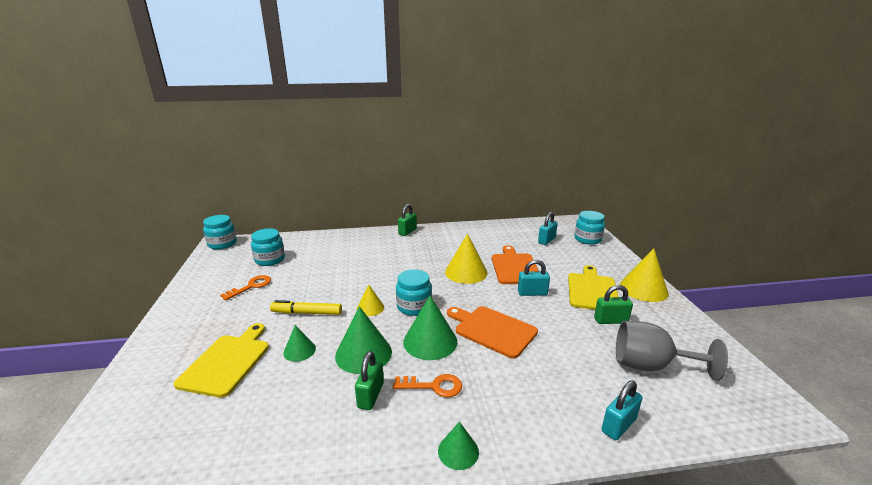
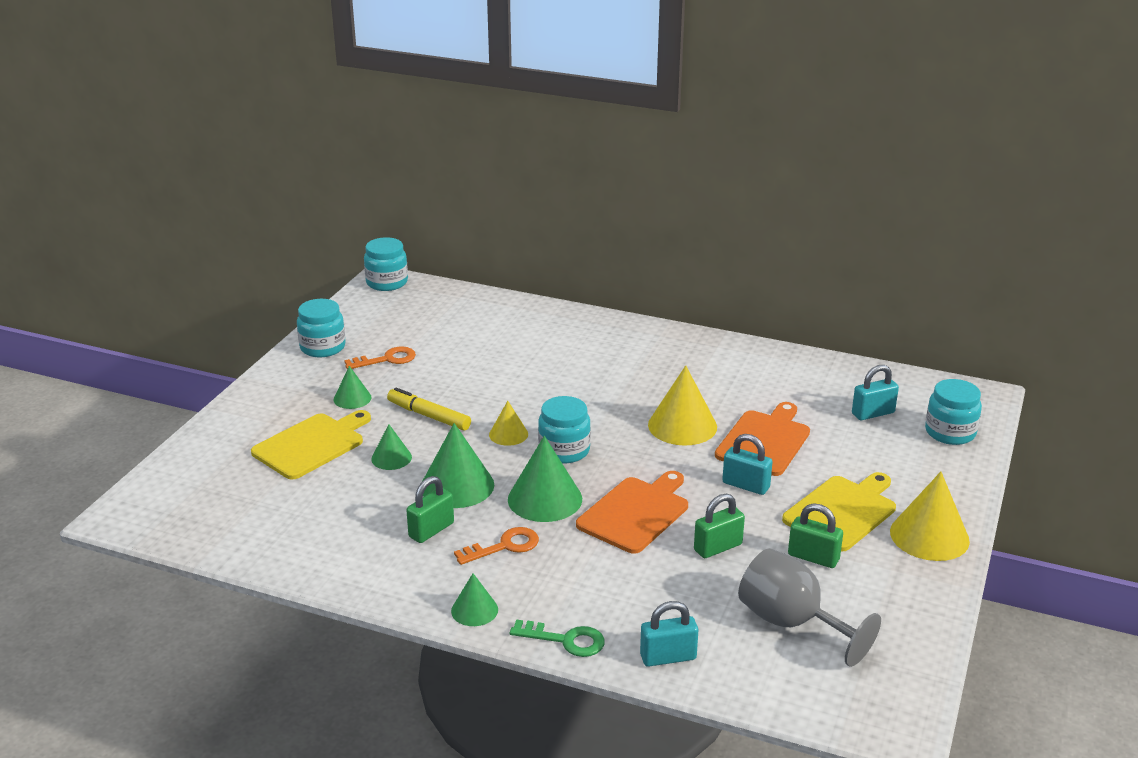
camera: 30 degrees right, 5 degrees up
turquoise jar [251,228,285,266] -> turquoise jar moved to [297,299,346,357]
orange key [393,374,462,397] -> orange key turned 60 degrees counterclockwise [454,527,539,565]
green padlock [398,204,417,236] -> green padlock moved to [694,494,745,558]
orange cutting board [447,306,538,359] -> orange cutting board turned 60 degrees clockwise [576,471,688,554]
none -> green cone [334,366,372,409]
none -> green key [510,619,605,657]

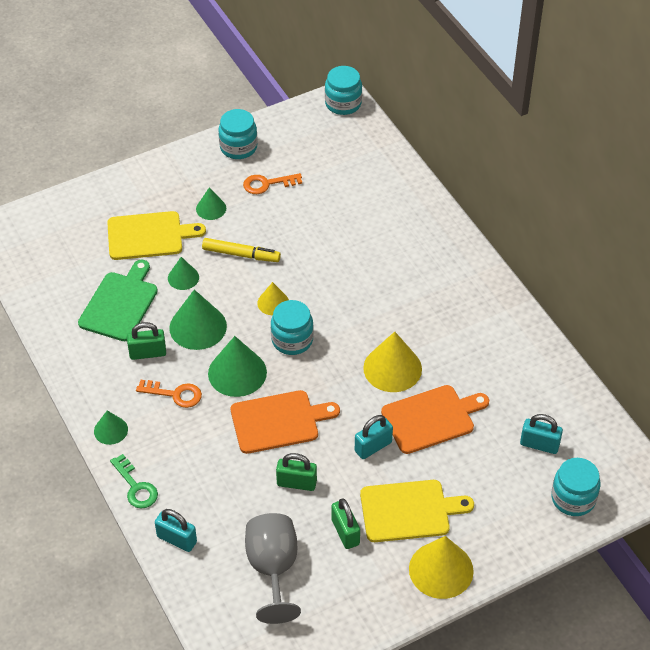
camera: 40 degrees right, 20 degrees up
orange key [344,346,416,369] -> orange key turned 150 degrees clockwise [243,173,302,194]
yellow marker [387,388,471,431] -> yellow marker turned 120 degrees clockwise [202,238,281,262]
turquoise padlock [722,434,773,495] -> turquoise padlock turned 75 degrees clockwise [355,415,393,459]
none -> green cutting board [78,259,158,341]

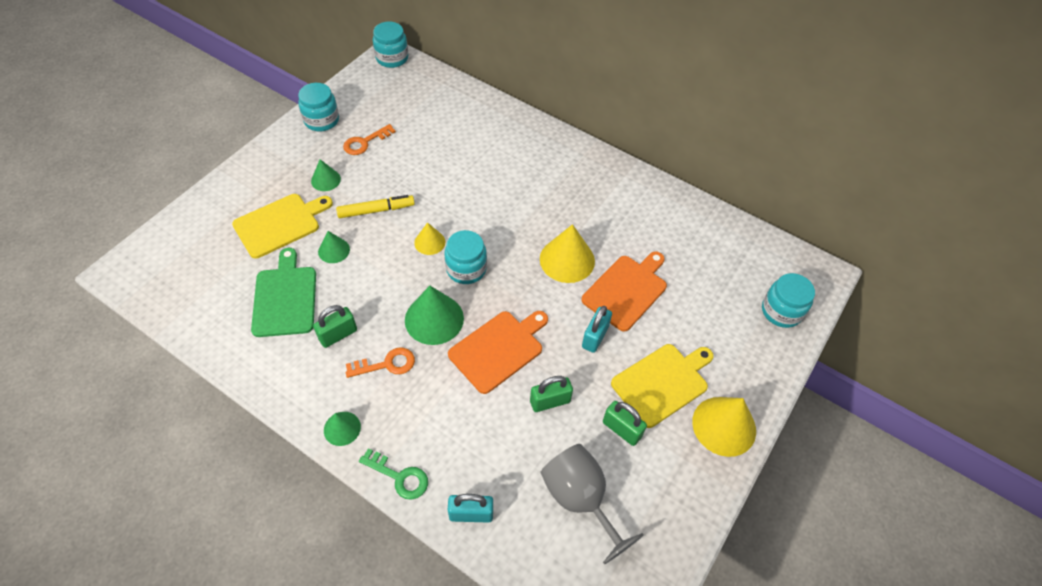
camera: 30 degrees left, 5 degrees up
green cone [169,290,227,350] -> none
turquoise padlock [520,414,563,454] -> none

